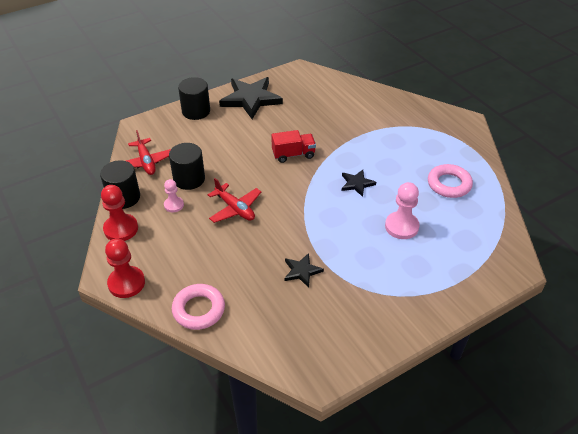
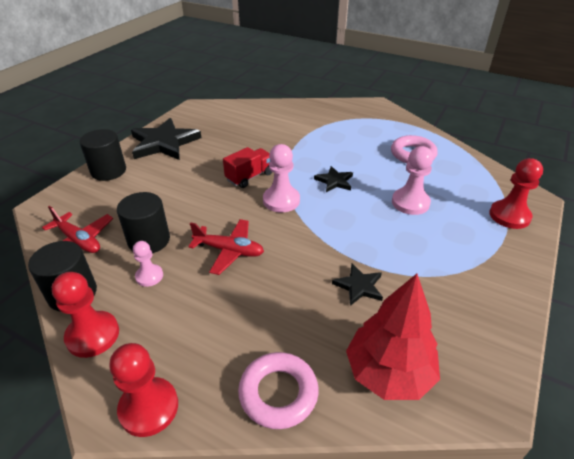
camera: 30 degrees left, 5 degrees down
none -> pink pawn [263,144,300,212]
none -> red tree [346,274,440,400]
none -> red pawn [489,158,543,229]

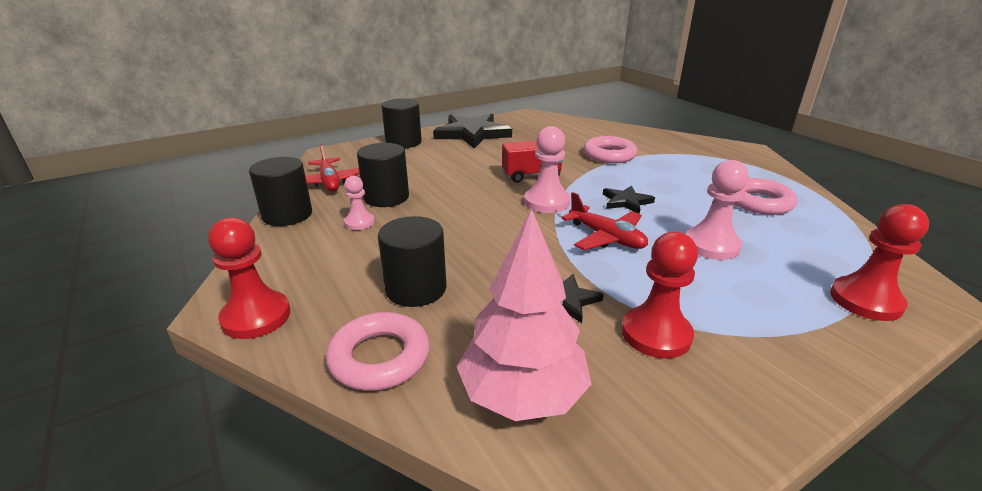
camera: 30 degrees right, 10 degrees down
red pawn [52,272,119,358] -> red pawn moved to [622,232,698,358]
red plane [188,219,264,275] -> red plane moved to [561,192,648,250]
red tree [346,274,440,400] -> pink tree [457,208,592,421]
none -> black cylinder [378,216,446,307]
none -> pink ring [584,136,637,163]

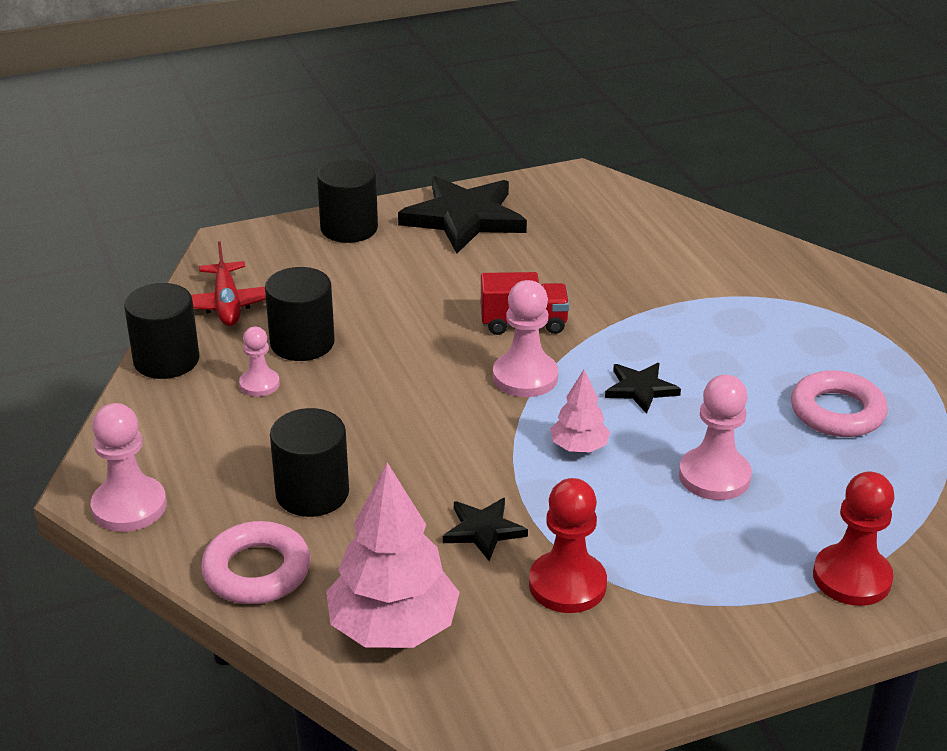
camera: 10 degrees right, 5 degrees up
red pawn [208,217,290,339] -> pink pawn [91,403,166,532]
red plane [561,192,648,250] -> pink tree [550,370,610,453]
pink ring [584,136,637,163] -> none

